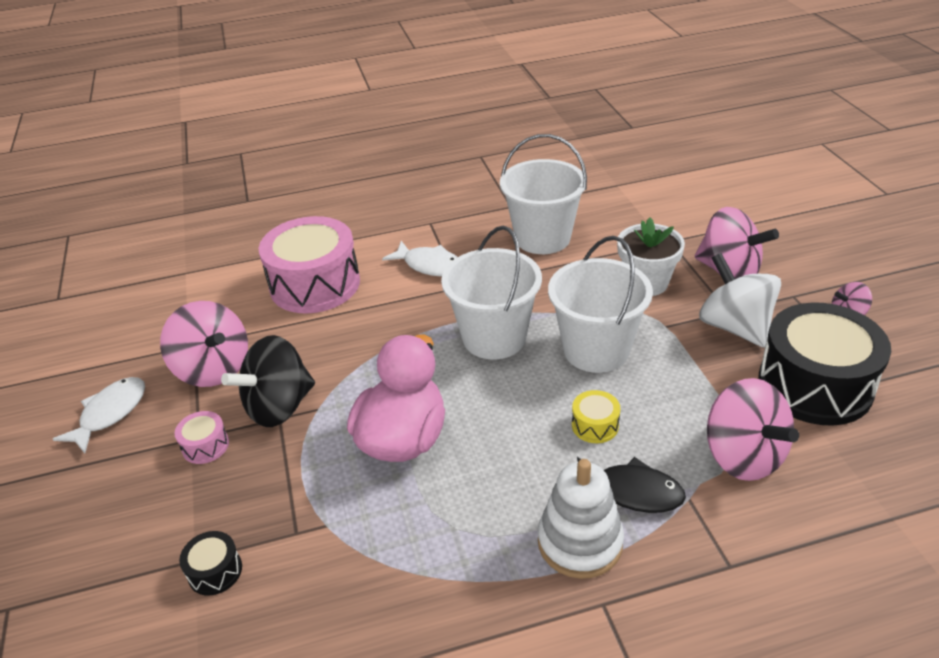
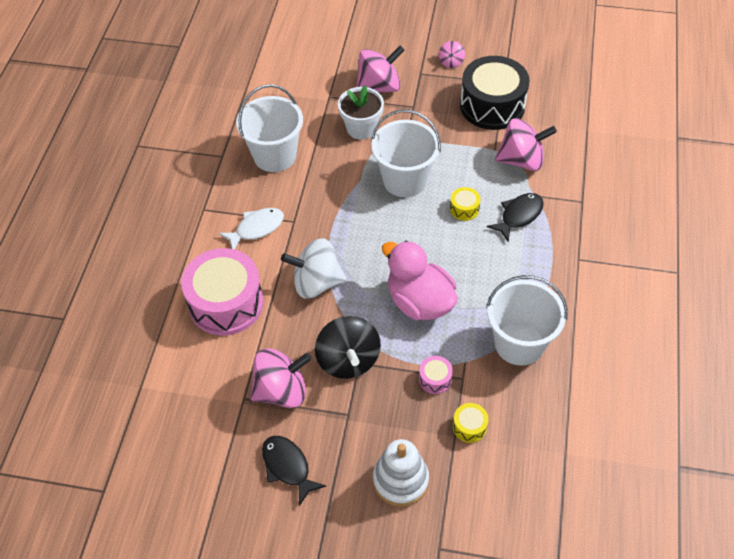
camera: 65 degrees left, 15 degrees up
white fish [53,377,145,454] -> black fish [262,436,326,506]
pink drum [175,411,229,464] -> pink drum moved to [419,356,453,394]
black drum [179,531,242,595] -> yellow drum [453,403,489,443]
white bucket [441,226,542,359] -> white bucket moved to [486,275,568,366]
white stacking toy [538,459,624,579] -> white stacking toy moved to [373,439,429,507]
white spinning top [699,253,781,348] -> white spinning top moved to [281,238,347,299]

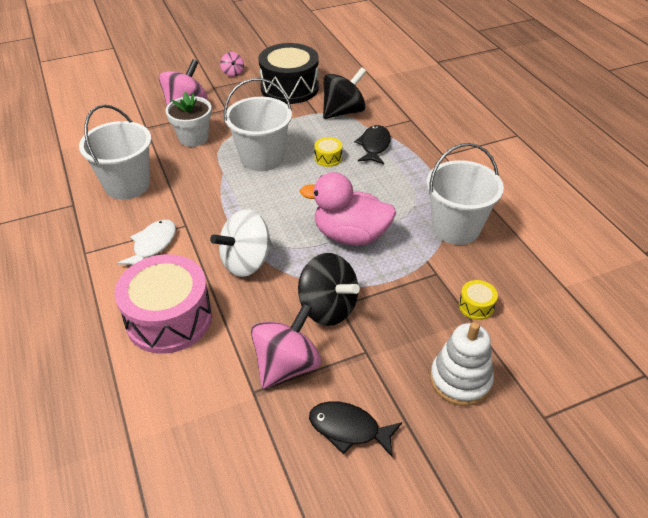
camera: 35 degrees left, 10 degrees down
pink drum [419,356,453,394] -> none
pink spinning top [495,118,557,171] -> black spinning top [323,67,367,119]

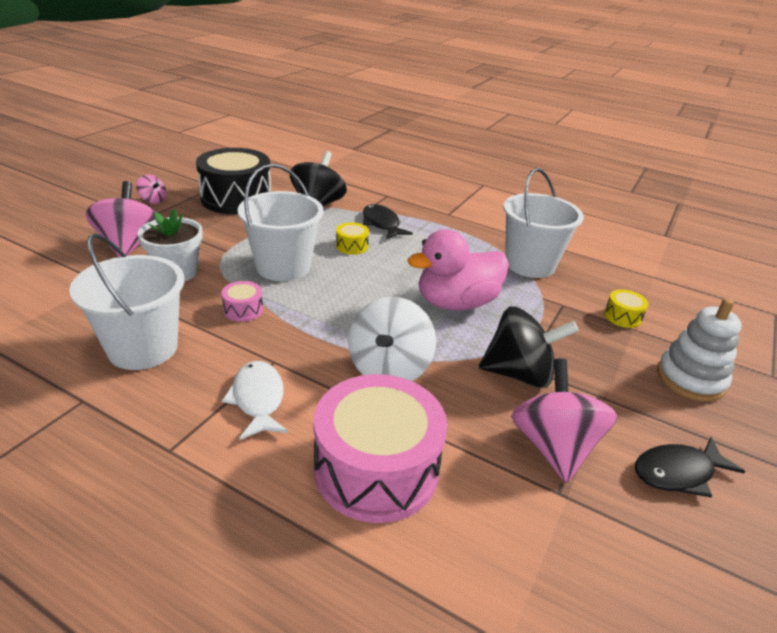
camera: 40 degrees left, 10 degrees down
none -> pink drum [221,281,263,322]

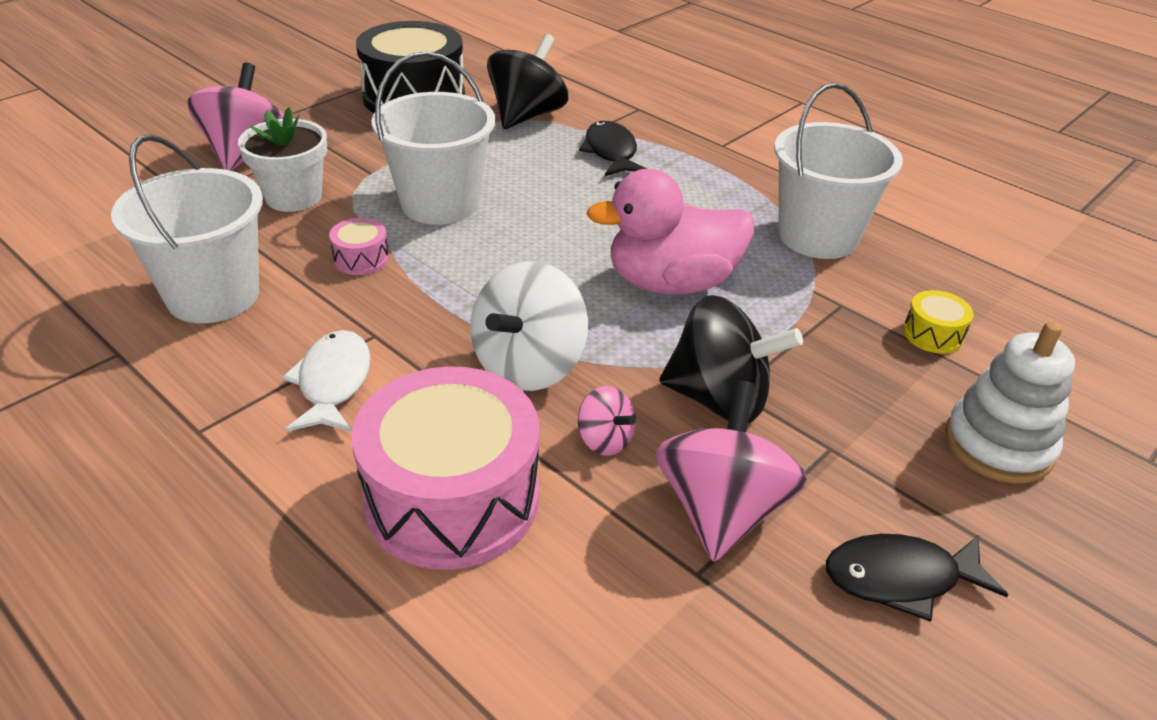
camera: 15 degrees right, 5 degrees up
pink spinning top [136,174,166,204] -> pink spinning top moved to [578,386,636,456]
yellow drum [336,222,369,255] -> none

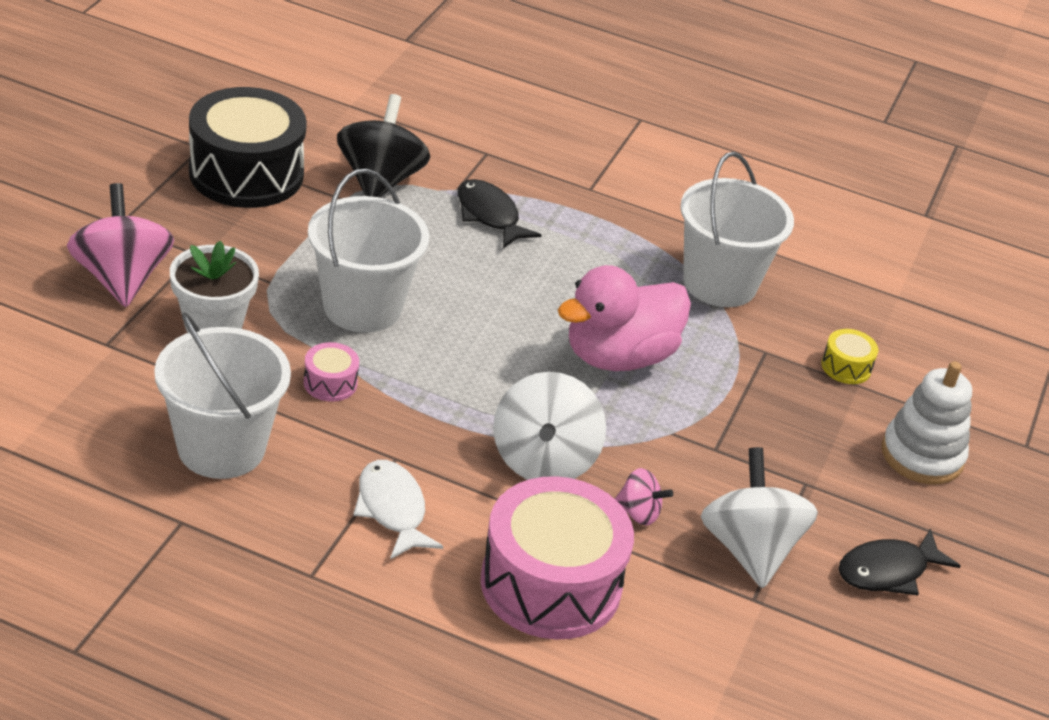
camera: 25 degrees left, 0 degrees up
pink spinning top [656,380,807,562] -> white spinning top [701,447,818,588]
black spinning top [660,295,803,423] -> none

